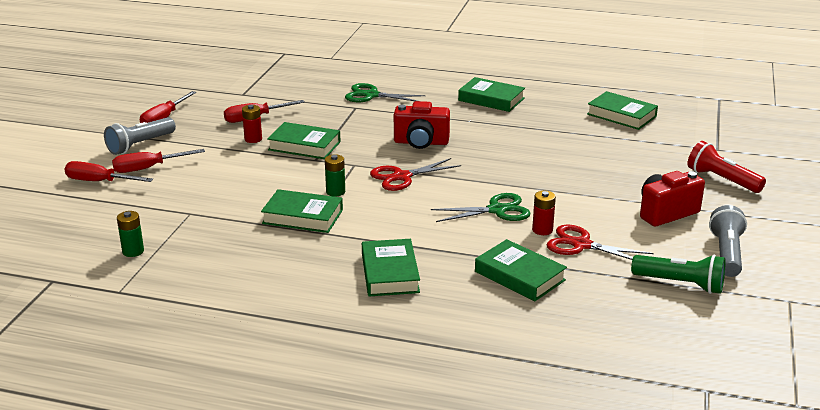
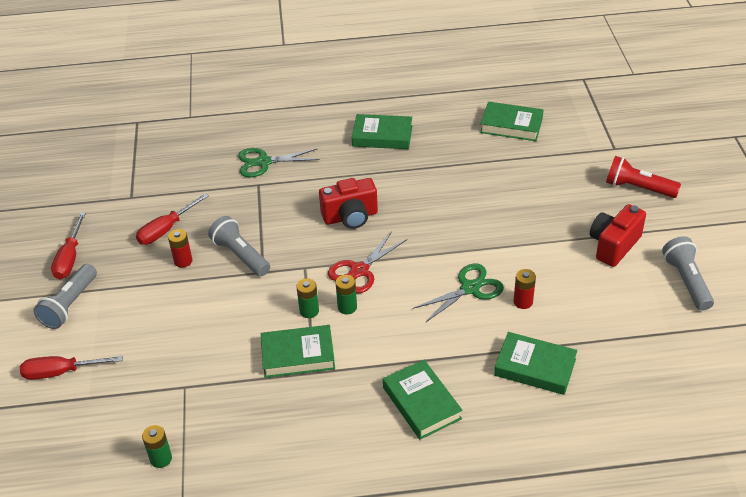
camera: 20 degrees left, 15 degrees up
red screwdriver [112,149,205,173] -> none
green book [267,122,341,159] -> grey flashlight [208,216,270,277]
red scissors [546,224,654,260] -> none
green flashlight [631,255,726,294] -> none
none -> green battery [336,275,357,314]

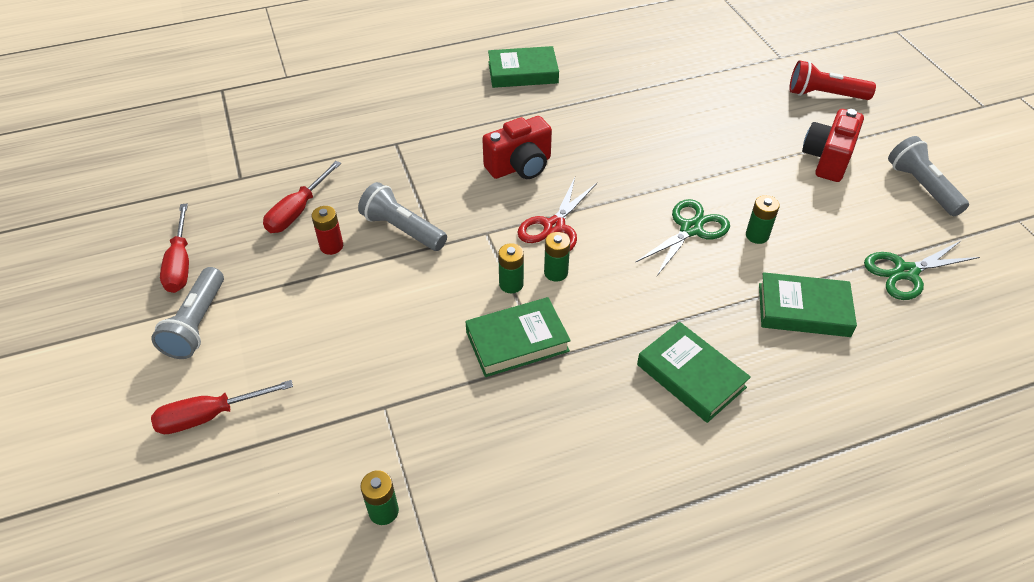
camera: 15 degrees left, 5 degrees up
green scissors [238,148,320,177] -> green scissors moved to [864,241,980,300]
green book [480,102,543,141] -> none
red battery [513,269,536,309] -> green battery [746,195,780,244]

